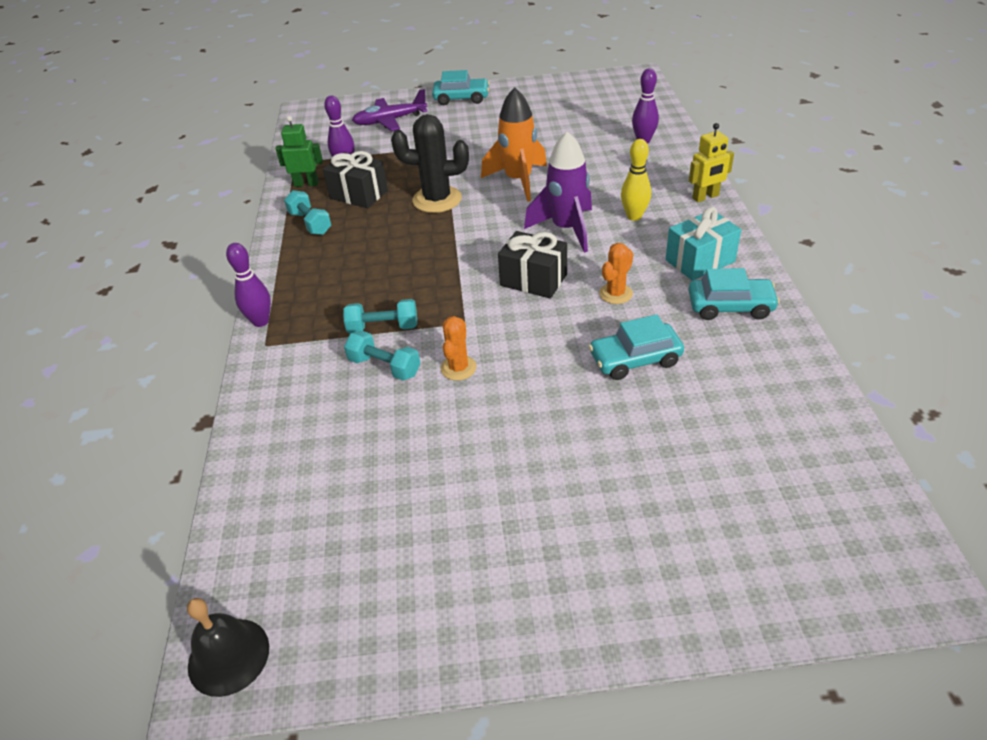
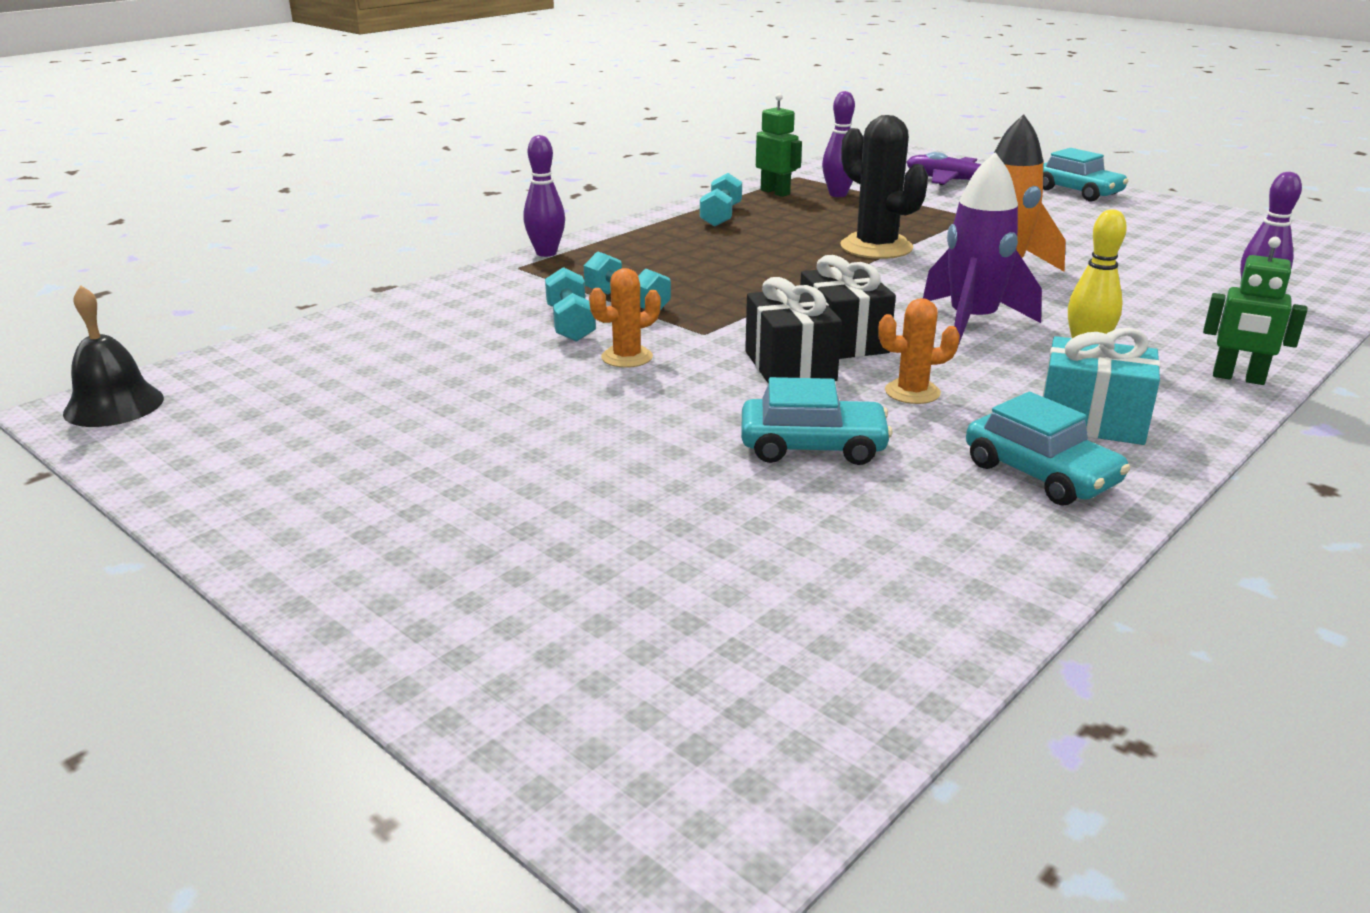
camera: 45 degrees right, 15 degrees down
black gift [323,151,388,208] -> black gift moved to [745,277,842,384]
turquoise car [589,314,684,380] -> turquoise car turned 150 degrees clockwise [741,377,893,465]
yellow robot [689,123,734,202] -> green robot [1203,237,1307,385]

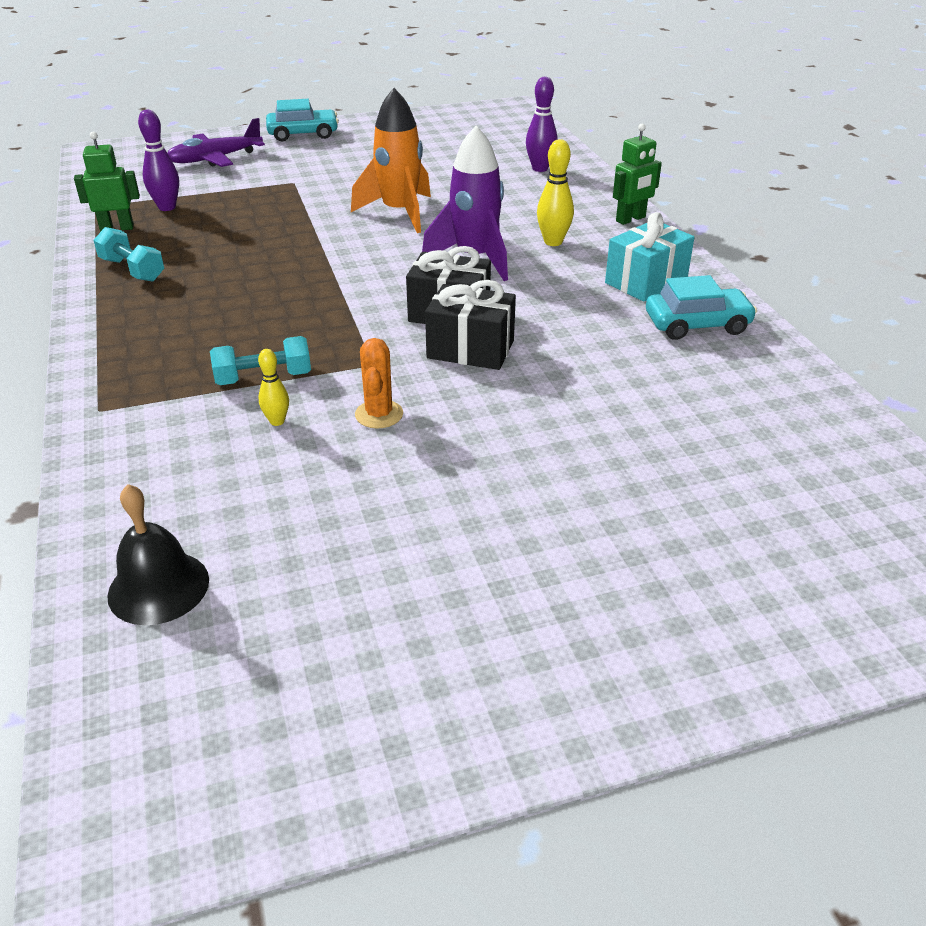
camera: 60 degrees left, 10 degrees up
black bell [63,285,164,427] -> black bell moved to [107,484,209,625]
purple bowling pin [523,135,565,257] -> none
turquoise dumbbell [545,267,596,342] -> yellow bowling pin [258,349,289,426]
turquoise car [741,377,893,465] -> none
black cactus [840,115,928,259] -> none
orange cactus [878,298,960,404] -> none

